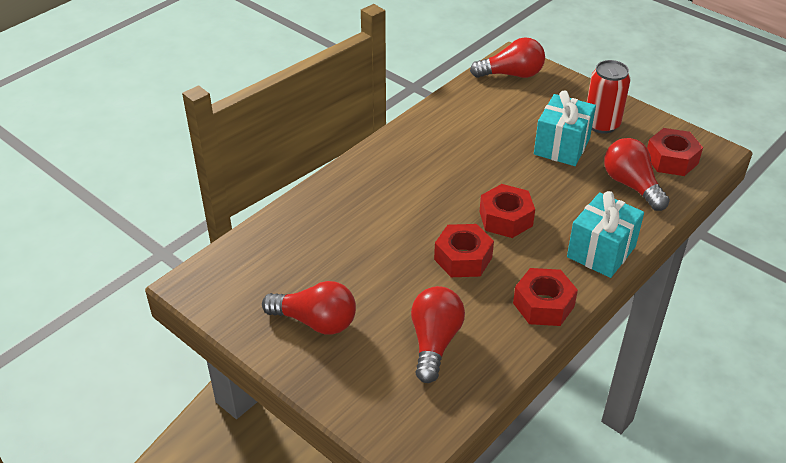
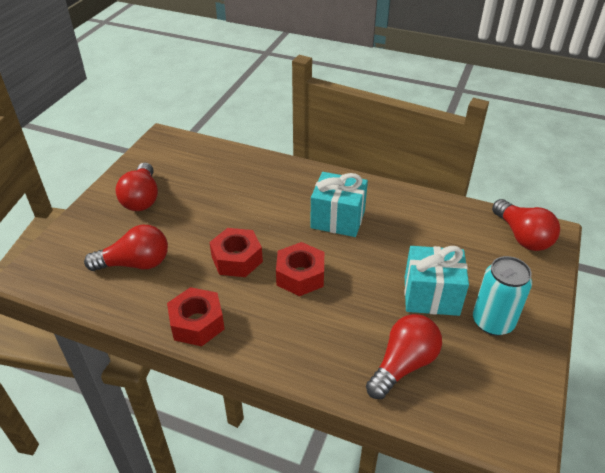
camera: 70 degrees right, 0 degrees up
turquoise gift [567,191,644,278] -> turquoise gift moved to [310,172,368,237]
red can [587,60,630,134] -> turquoise can [473,256,532,336]
red nut [647,128,703,176] -> none

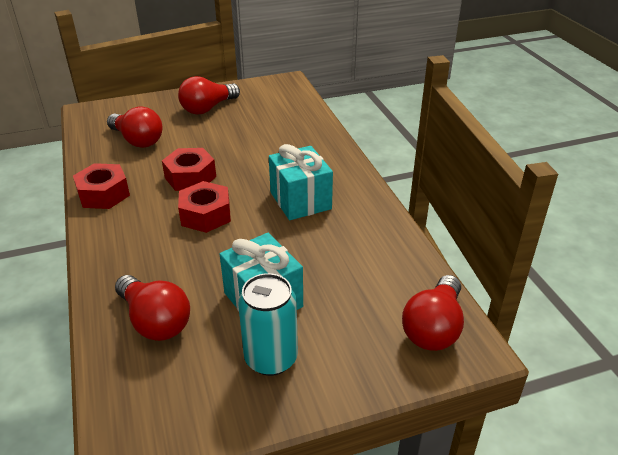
camera: 50 degrees right, 5 degrees down
red light bulb [366,314,442,399] -> red light bulb turned 45 degrees clockwise [115,275,190,341]

